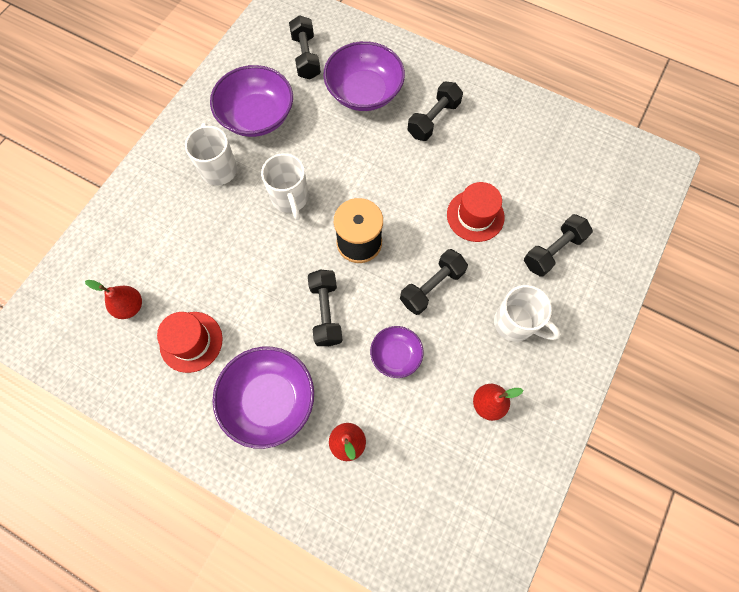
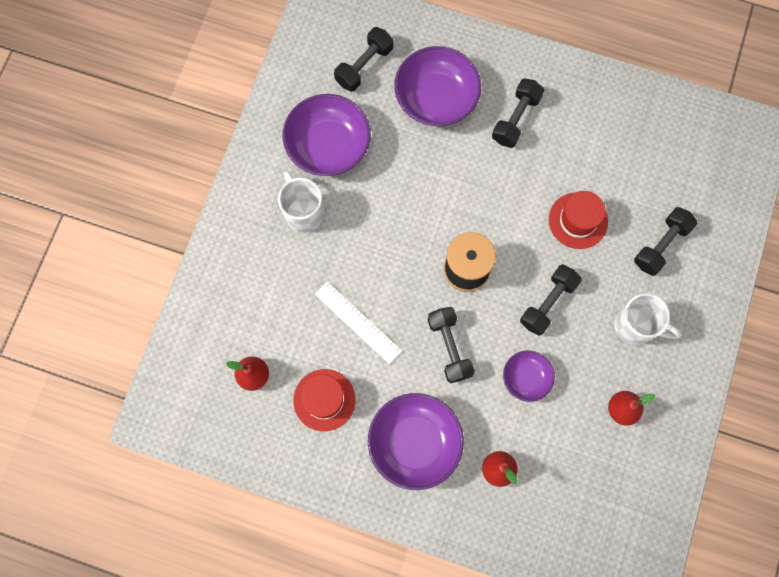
camera: 10 degrees left, 5 degrees up
white mug [261,153,308,220] -> none
black dumbbell [289,15,321,79] -> black dumbbell turned 60 degrees clockwise [334,27,393,92]
none -> white ruler [315,281,402,364]

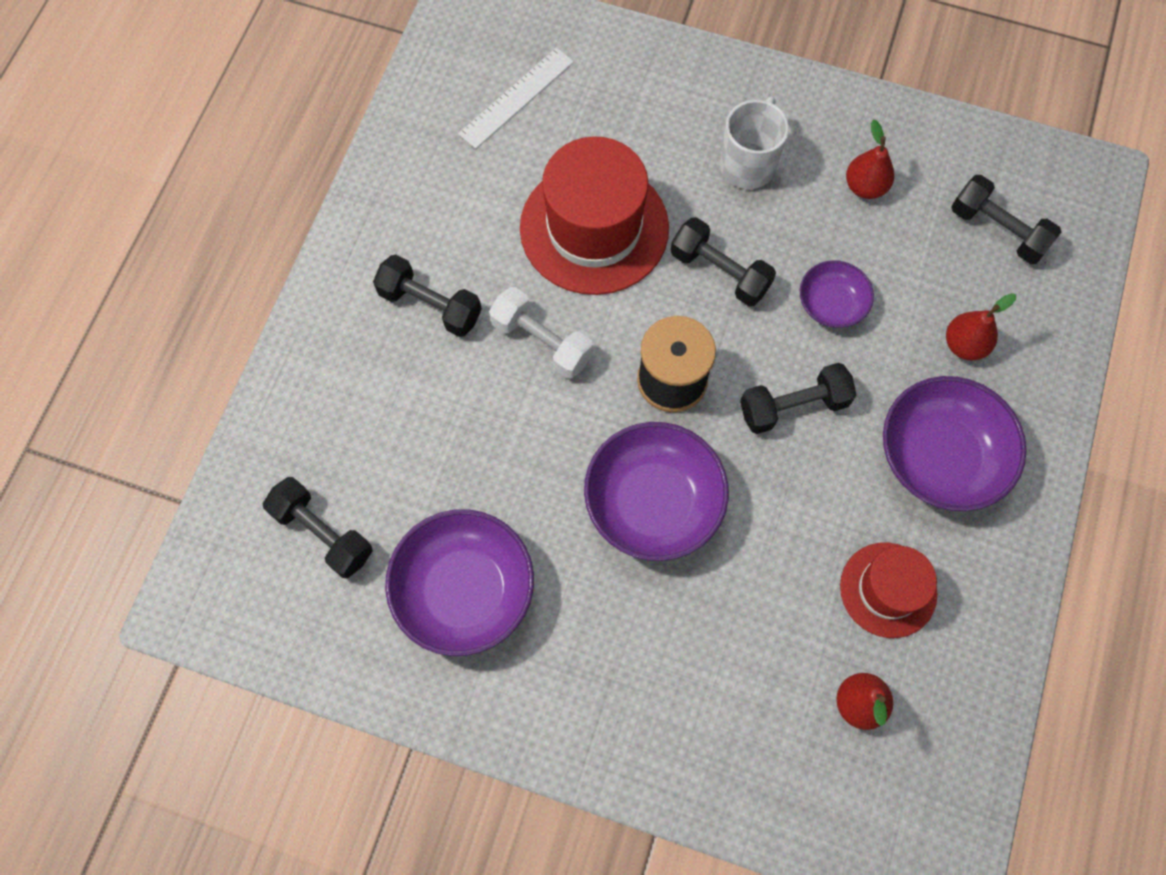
camera: 90 degrees left, 5 degrees down
white mug [278,171,324,233] -> none
white ruler [315,281,402,364] -> white ruler moved to [458,48,574,149]
purple bowl [394,46,481,126] -> purple bowl moved to [584,422,729,561]
red hat [549,191,608,249] -> red hat [520,136,669,295], size x1.73
black dumbbell [634,207,697,276] -> black dumbbell moved to [951,175,1061,264]
none -> white dumbbell [489,287,593,379]

